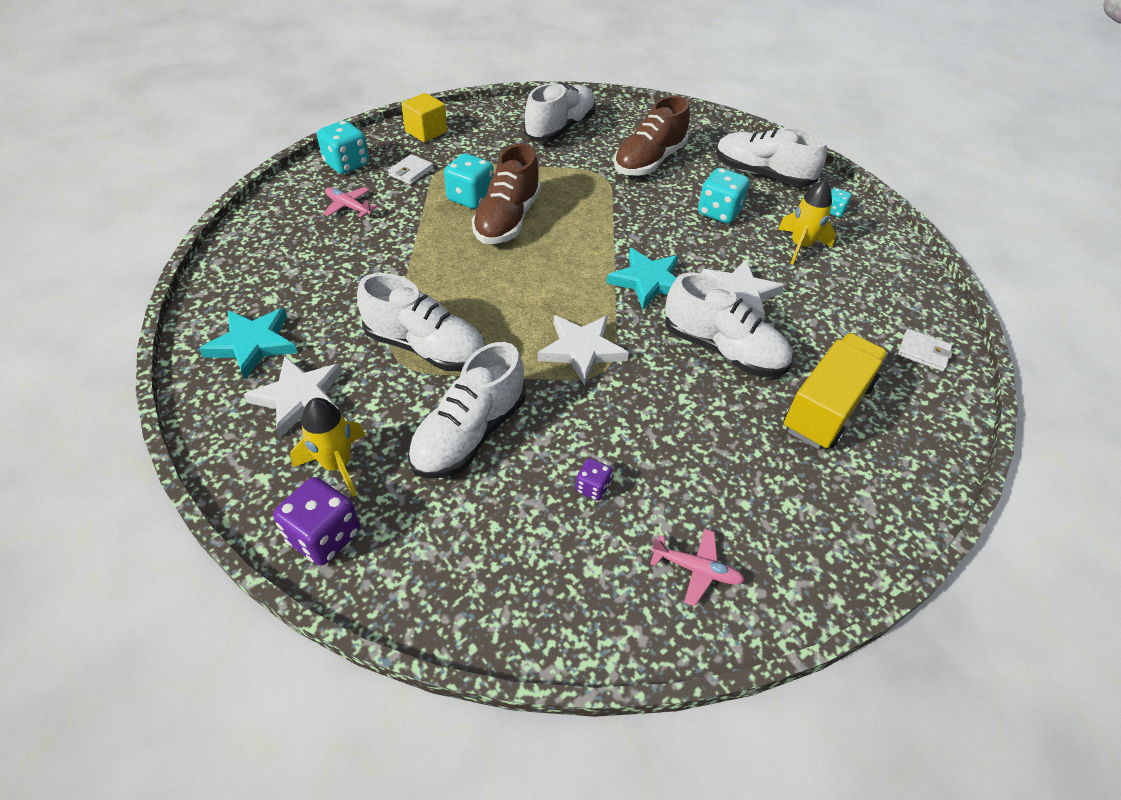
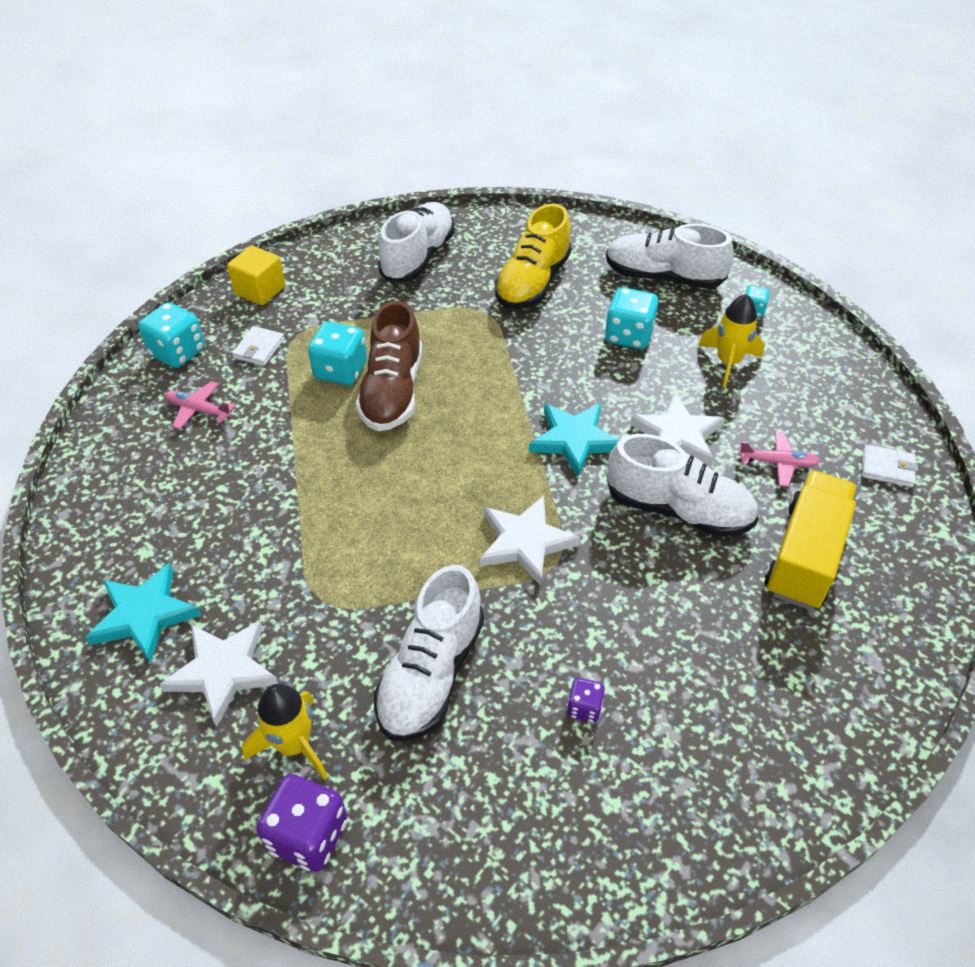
camera: 10 degrees left, 0 degrees up
white shoe [357,273,485,371] -> none
brown shoe [614,96,690,175] -> yellow shoe [495,204,572,309]
pink plane [650,529,745,606] -> pink plane moved to [738,431,821,487]

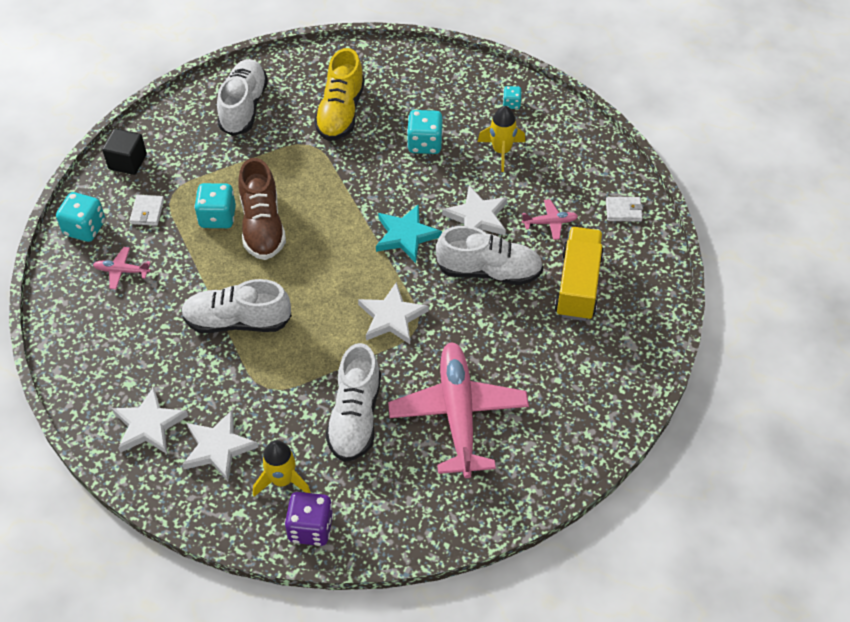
camera: 15 degrees left, 5 degrees up
turquoise star [85,563,202,663] -> white star [112,386,188,454]
yellow cube [227,245,285,305] -> black cube [102,129,147,175]
purple dice [567,678,605,723] -> pink plane [388,342,529,478]
white shoe [606,224,734,289] -> white shoe moved to [181,279,292,333]

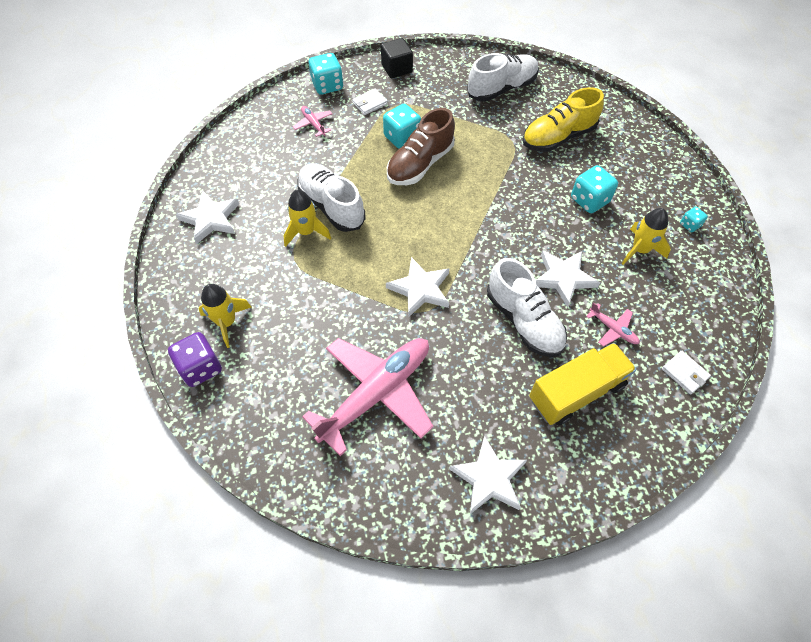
camera: 50 degrees right, 5 degrees up
white star [182,410,258,481] -> white star moved to [449,436,527,514]
white shoe [326,343,381,462] -> none
turquoise star [376,204,442,263] -> none
none -> yellow rocket [284,189,331,247]

